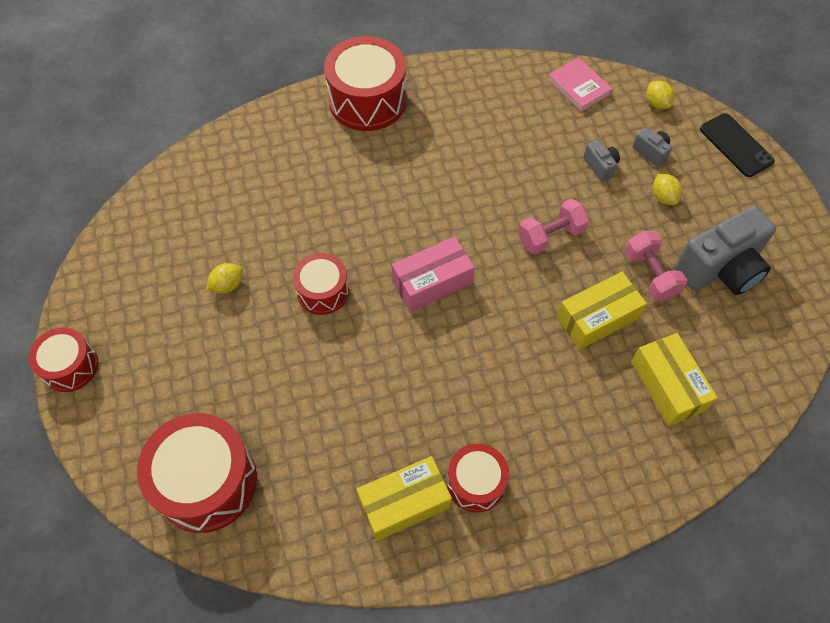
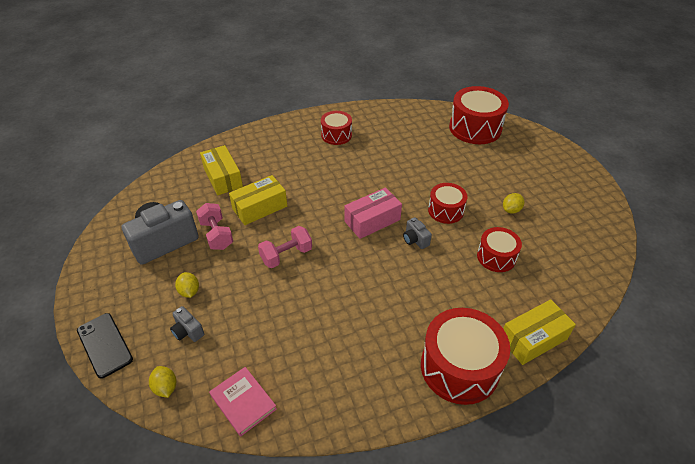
camera: 175 degrees right, 15 degrees down
red drum [29,327,98,392] -> red drum moved to [477,227,522,272]
yellow box [357,456,452,541] -> yellow box moved to [503,299,576,365]
grey camera [583,140,620,182] -> grey camera moved to [403,217,432,249]

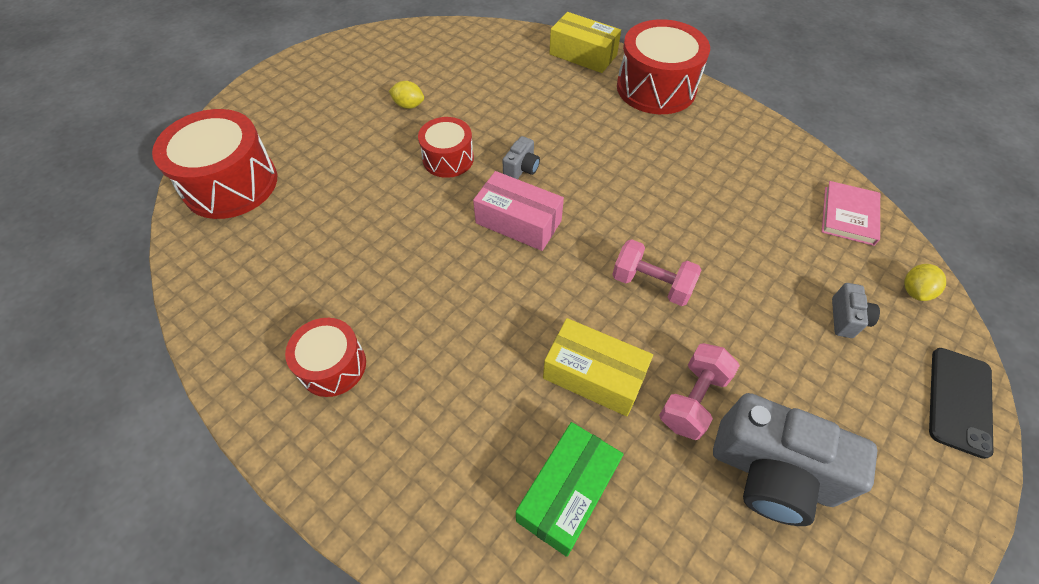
camera: 120 degrees left, 10 degrees up
yellow lemon [175,272,199,298] -> none
yellow box [200,145,243,195] -> green box [516,422,624,557]
red drum [477,227,522,272] -> none

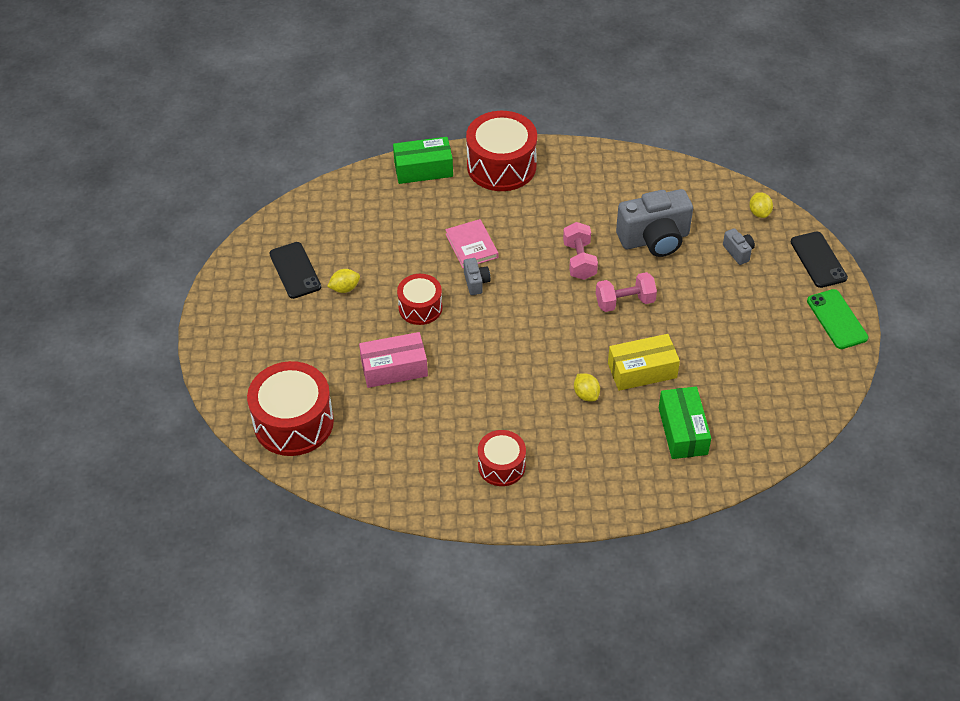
camera: 40 degrees left, 5 degrees down
pink box [473,171,564,251] -> pink box moved to [359,332,428,388]
yellow box [549,12,621,73] -> green box [393,137,453,184]
pink dumbbell [659,343,740,440] -> pink dumbbell moved to [563,222,598,280]
grey camera [713,393,877,526] -> grey camera moved to [616,189,693,257]
pink book [822,181,880,246] -> pink book moved to [445,219,498,268]
none -> black phone [270,242,321,299]
none -> yellow lemon [574,373,600,401]
none -> green phone [807,289,868,349]

